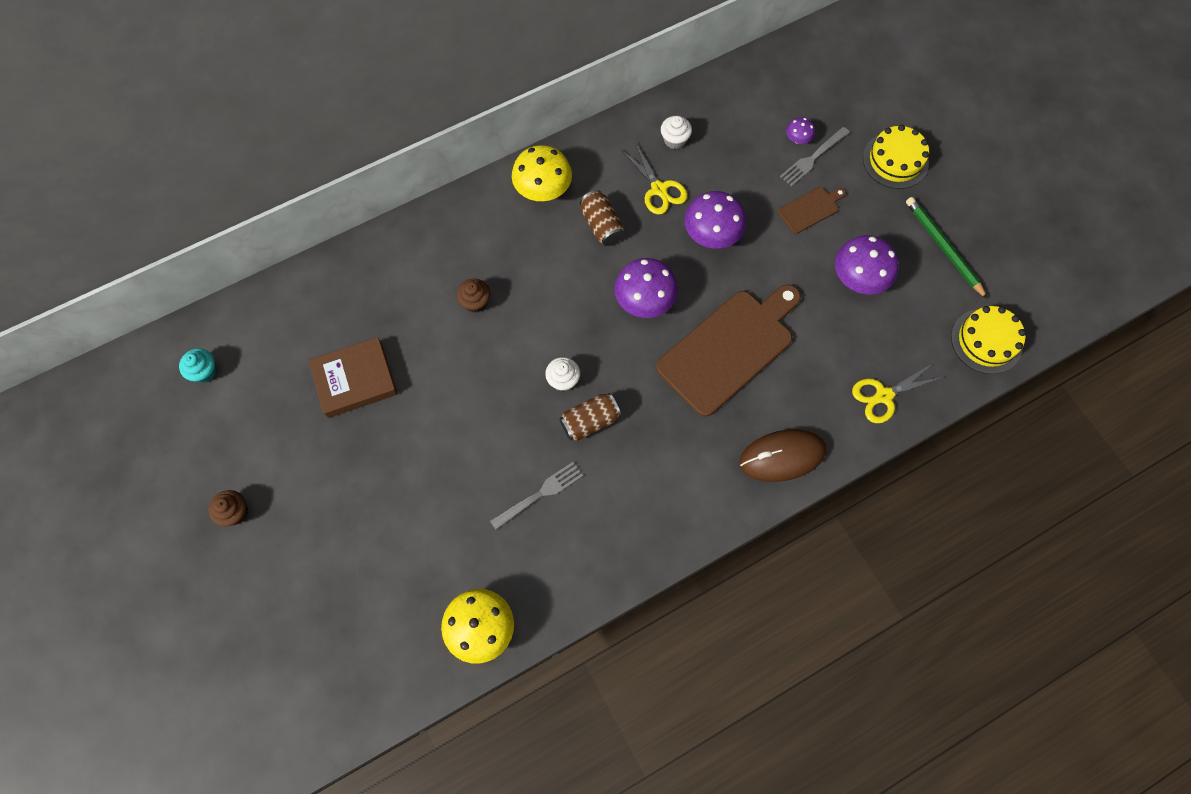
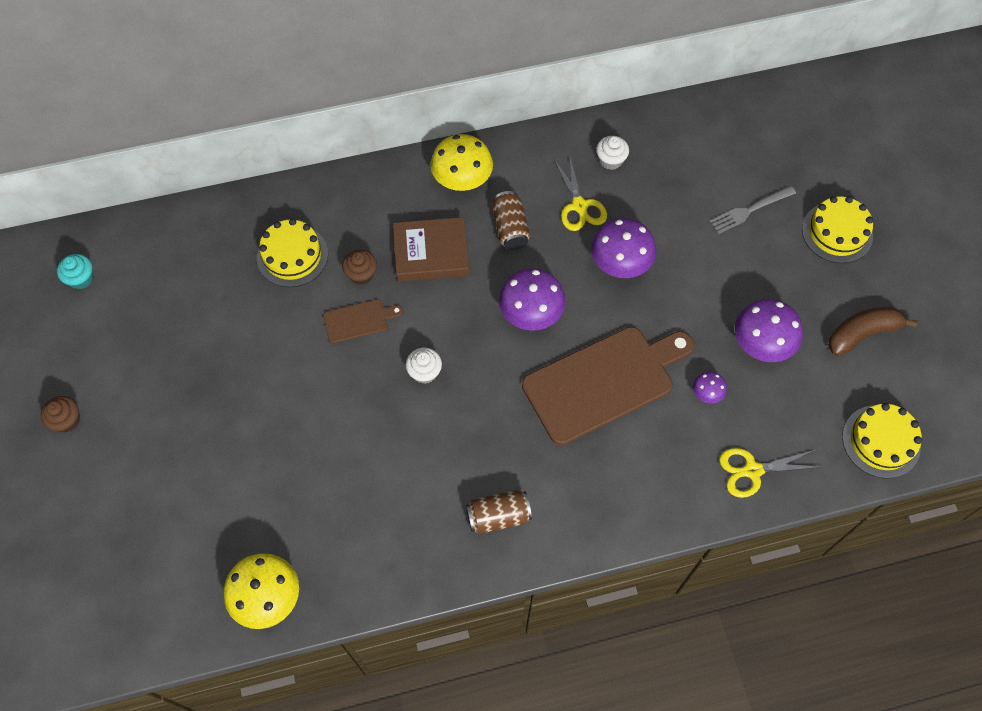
camera: 15 degrees right, 5 degrees down
brown book [308,337,398,418] -> brown book moved to [393,217,469,282]
grey fork [490,462,583,530] -> none
brown can [559,393,621,441] -> brown can moved to [466,490,532,534]
brown mouse [740,429,826,482] -> none
brown cutting board [778,187,846,234] -> brown cutting board moved to [323,299,403,343]
purple mushroom [786,117,815,144] -> purple mushroom moved to [693,372,727,404]
green pencil [906,197,988,299] -> brown banana [828,307,917,356]
none -> yellow cake [257,218,328,287]

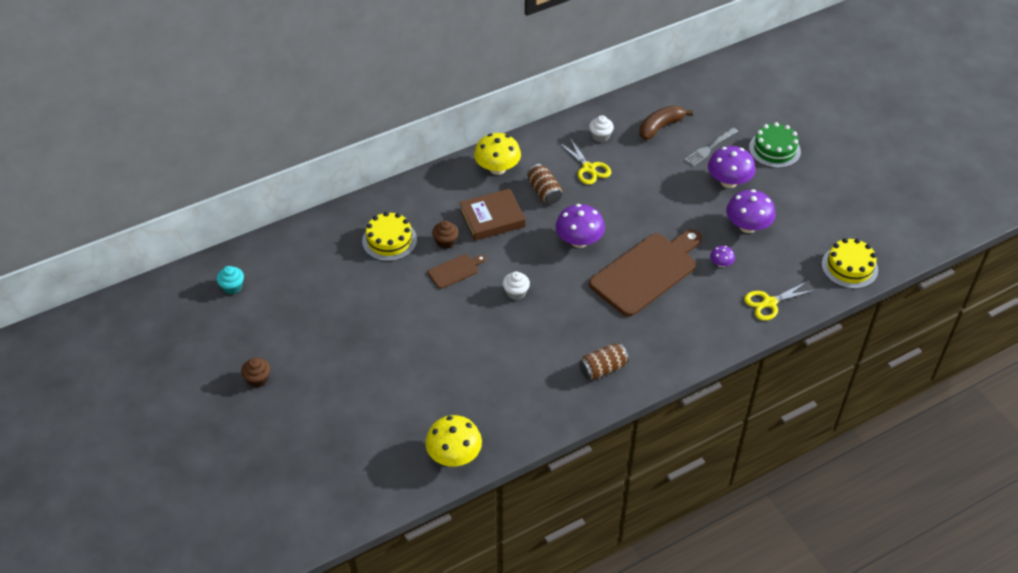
camera: 15 degrees left, 15 degrees down
purple mushroom [591,218,656,278] -> purple mushroom moved to [708,146,755,188]
yellow cake [802,196,873,263] -> green cake [749,122,801,168]
brown banana [828,307,917,356] -> brown banana moved to [639,105,693,140]

